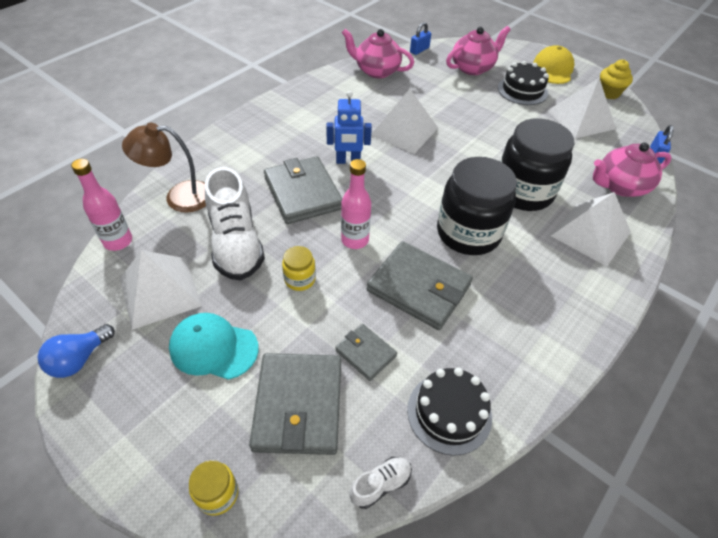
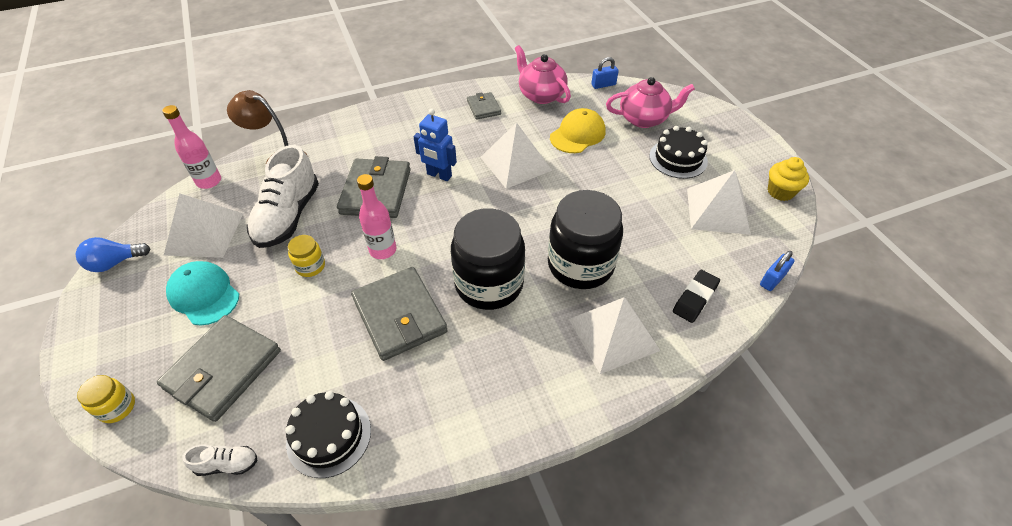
camera: 30 degrees right, 0 degrees up
grey wallet [335,324,397,381] -> grey wallet moved to [467,92,501,120]
yellow cap [533,45,574,84] -> yellow cap moved to [550,108,606,153]
pink teapot [593,143,672,197] -> black eraser [673,270,720,323]

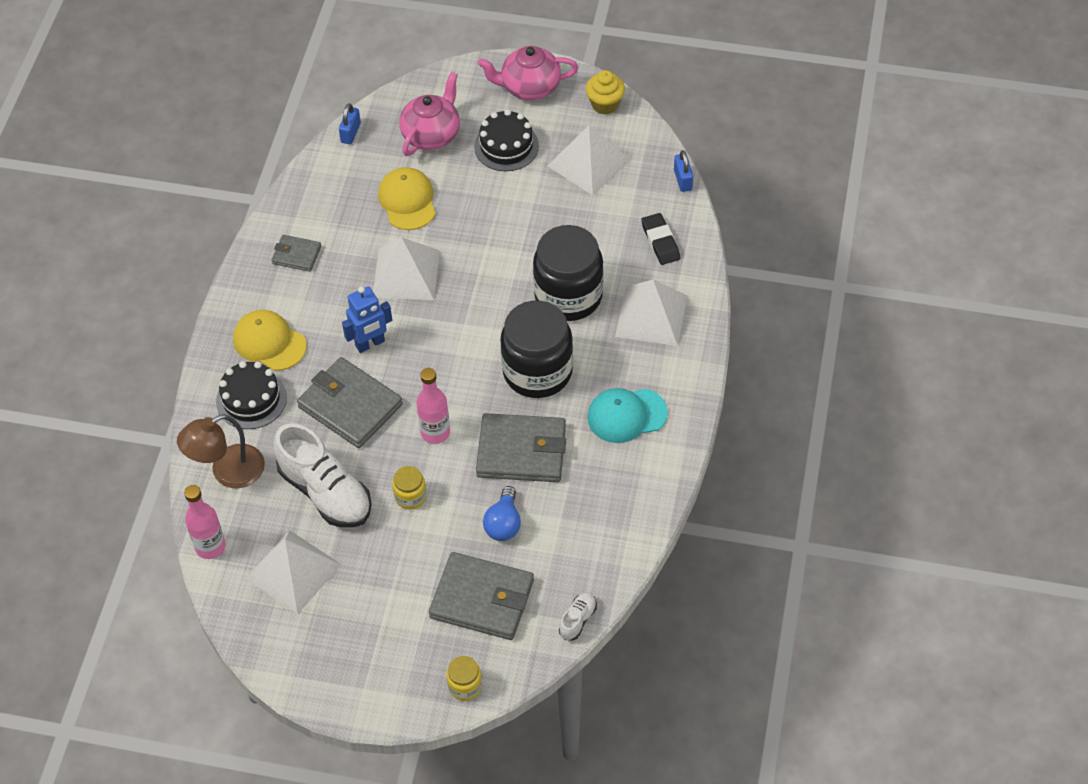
camera: 55 degrees left, 5 degrees up
blue light bulb [76,237,151,272] -> blue light bulb moved to [483,486,521,541]
grey wallet [157,315,281,422] -> grey wallet turned 45 degrees counterclockwise [429,552,534,640]
turquoise cap [166,261,239,326] -> turquoise cap moved to [587,388,668,443]
black cake [285,391,371,478] -> black cake moved to [216,361,287,429]
pink teapot [515,45,571,104] -> pink teapot moved to [478,46,578,100]
none -> yellow cap [233,310,307,371]

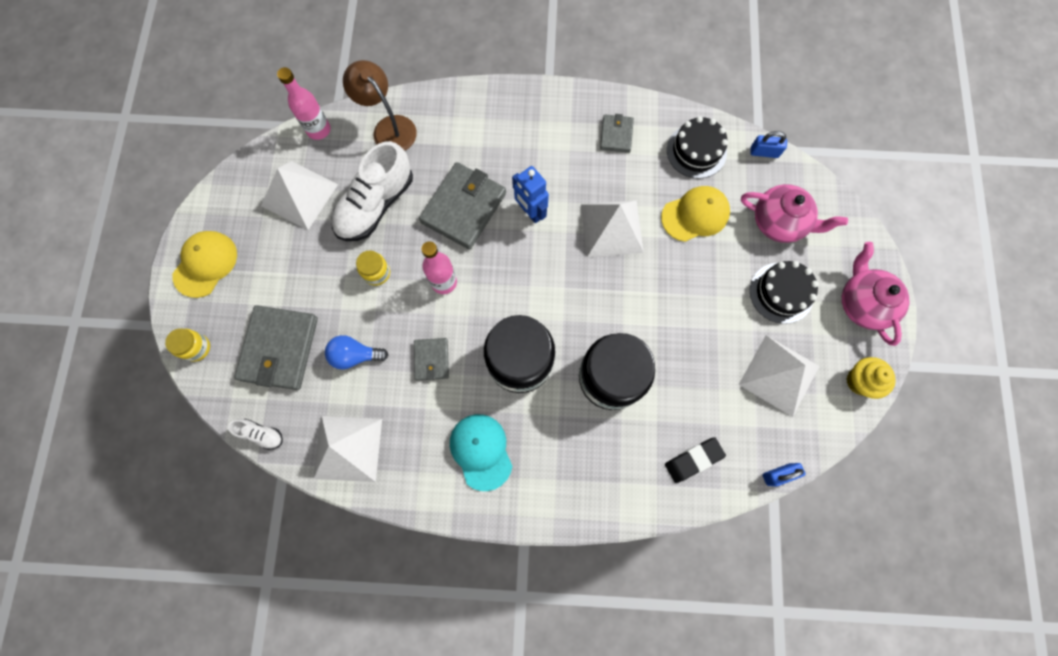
camera: 80 degrees right, 20 degrees up
black cake [216,361,287,429] -> black cake moved to [667,116,728,179]
yellow cap [233,310,307,371] -> yellow cap moved to [172,231,237,298]
grey wallet [476,413,566,482] -> grey wallet [414,338,449,380], size x0.53
white pyramid [615,280,687,346] -> white pyramid moved to [313,416,382,482]

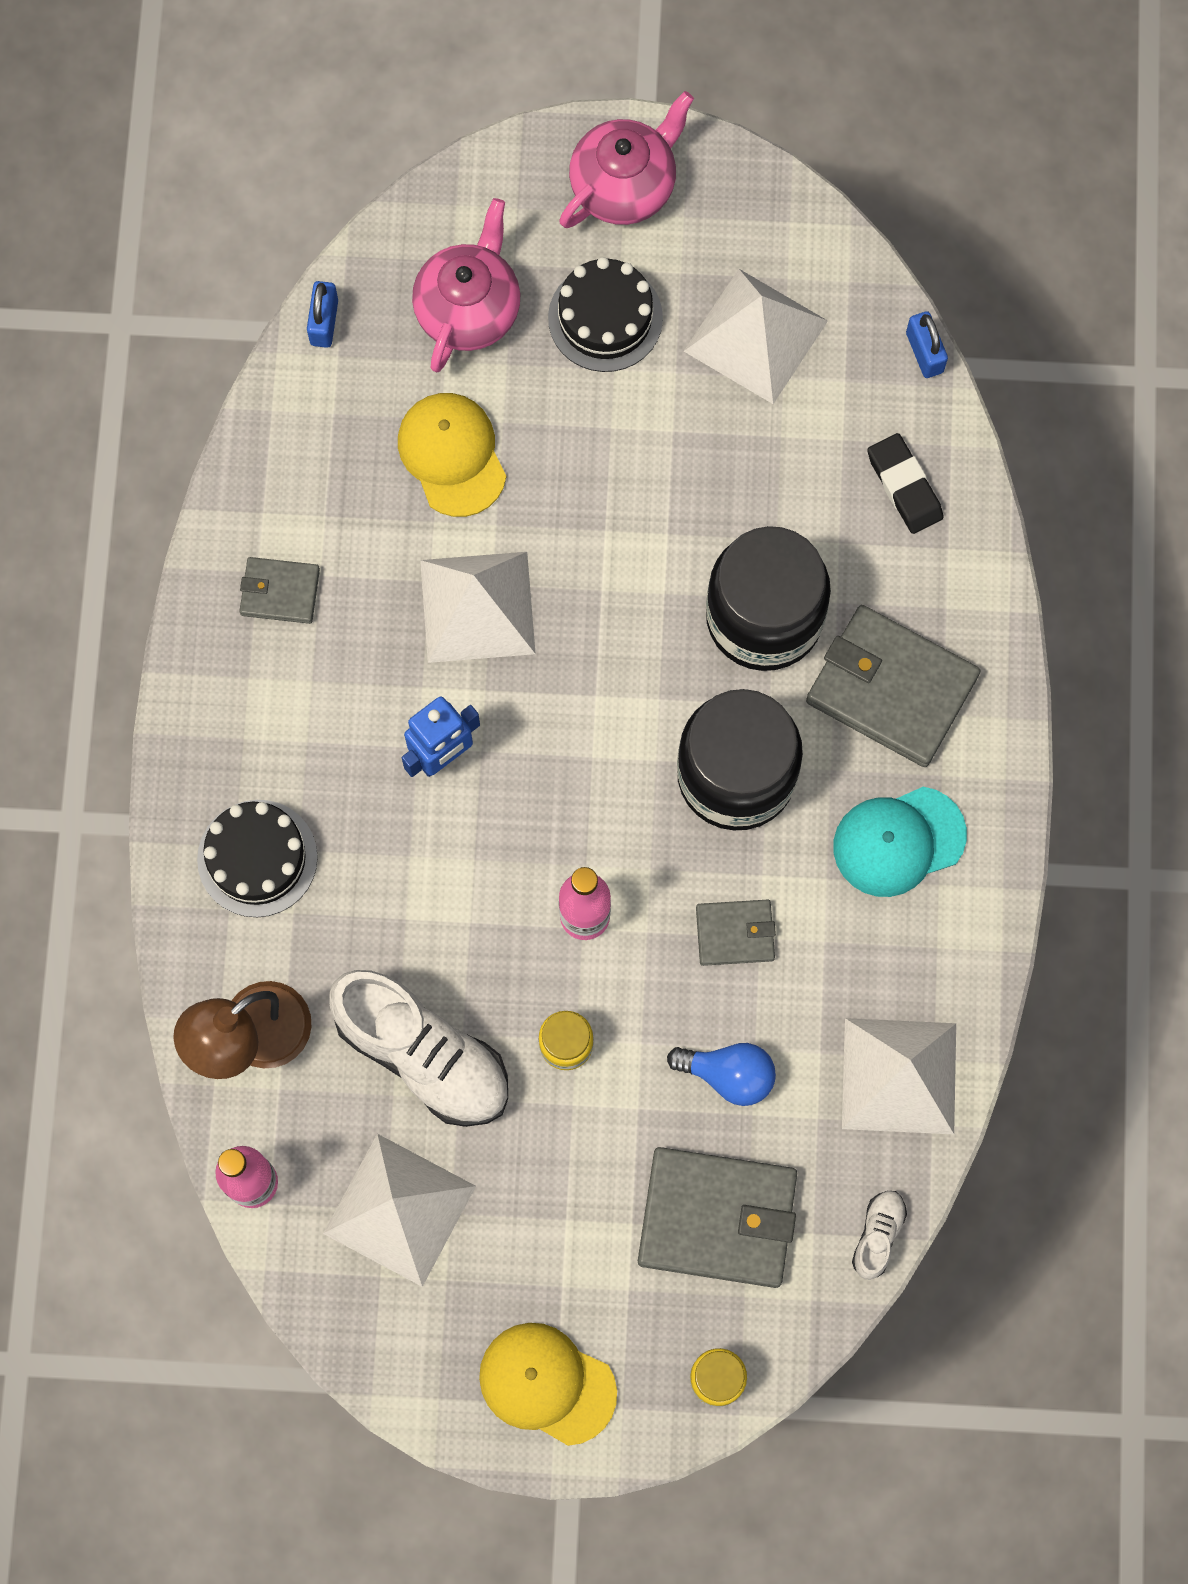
camera: 90 degrees left, 0 degrees up
blue light bulb [325,335,388,370] -> blue light bulb turned 75 degrees counterclockwise [667,1043,776,1106]
grey wallet [419,162,506,250] -> grey wallet moved to [806,605,980,767]
black cake [667,116,728,179] -> black cake moved to [197,800,318,917]
pink teapot [842,242,909,346] -> pink teapot turned 150 degrees clockwise [559,91,694,228]
yellow cupcake [846,357,896,399] -> none

